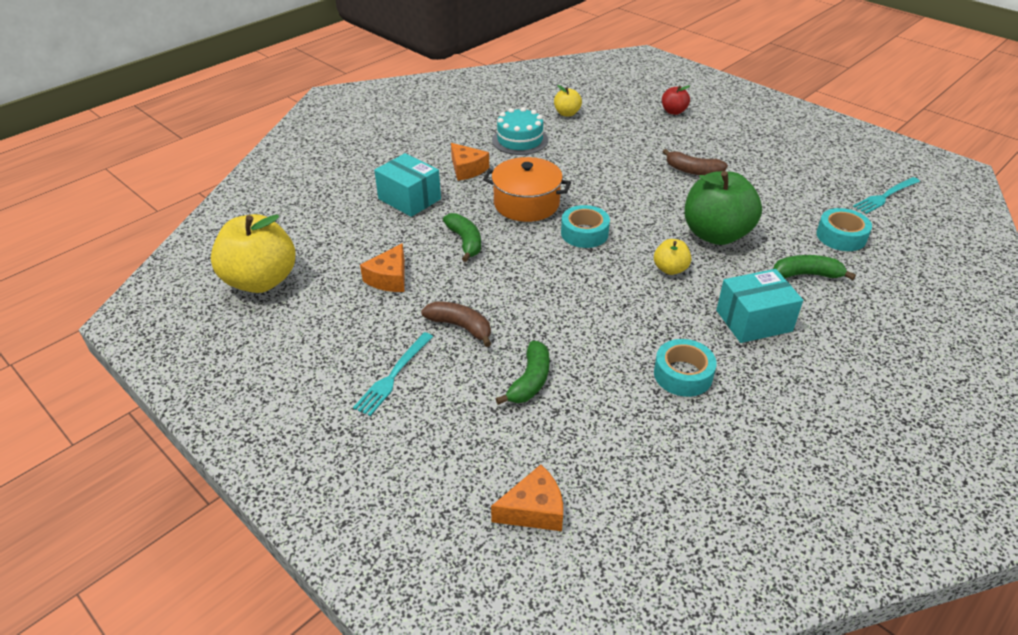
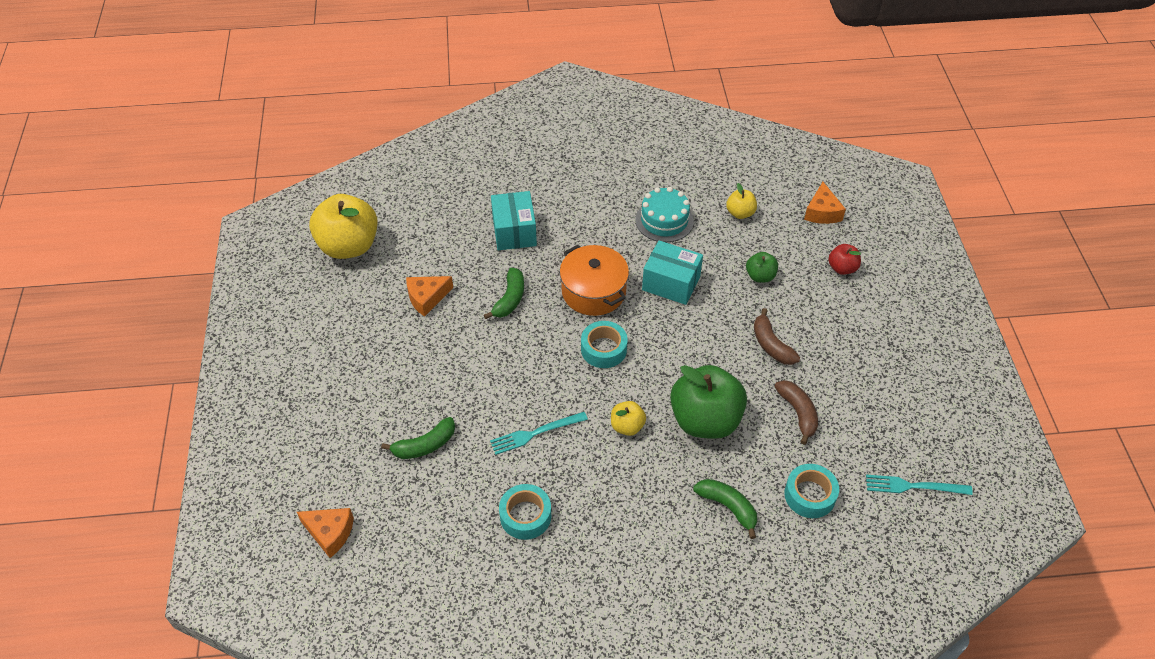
camera: 40 degrees right, 10 degrees up
turquoise fork [353,332,433,416] -> turquoise fork moved to [490,412,588,455]
brown banana [421,301,491,347] -> brown banana moved to [774,380,818,445]
orange cheese [451,143,489,181] -> orange cheese moved to [804,182,846,224]
turquoise box [716,269,803,343] -> turquoise box moved to [642,240,703,305]
none -> green apple [746,252,778,283]

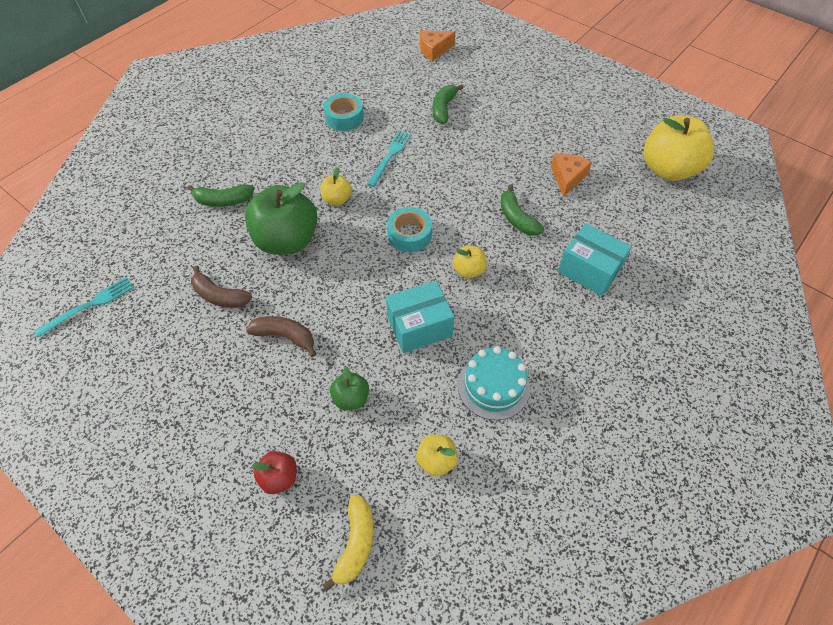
camera: 135 degrees right, 5 degrees up
orange pot [560,245,629,316] -> yellow apple [453,245,487,279]
turquoise tape [785,464,839,518] -> none
orange cheese [804,182,846,224] -> yellow banana [323,494,373,592]

